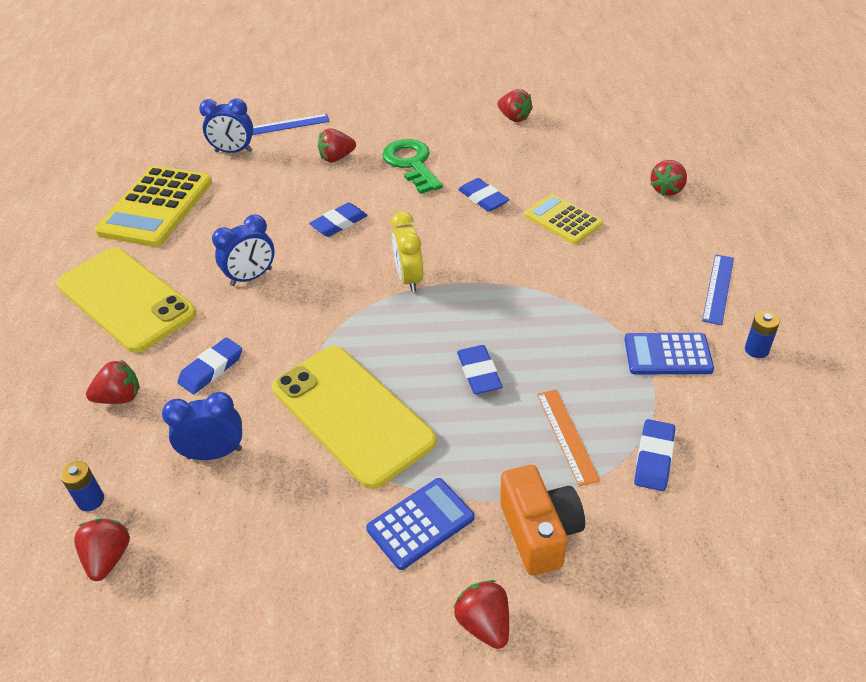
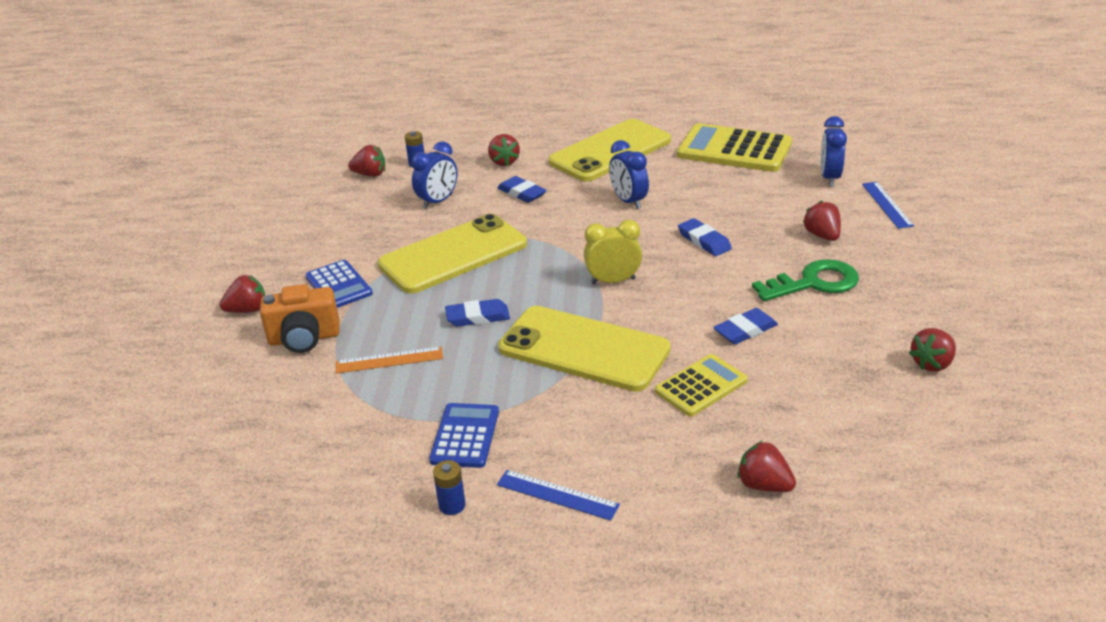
camera: 95 degrees right, 10 degrees down
blue clock [162,392,242,460] -> blue clock turned 45 degrees clockwise [412,141,458,209]
blue eraser [634,419,675,491] -> none
none -> yellow phone [498,306,671,392]

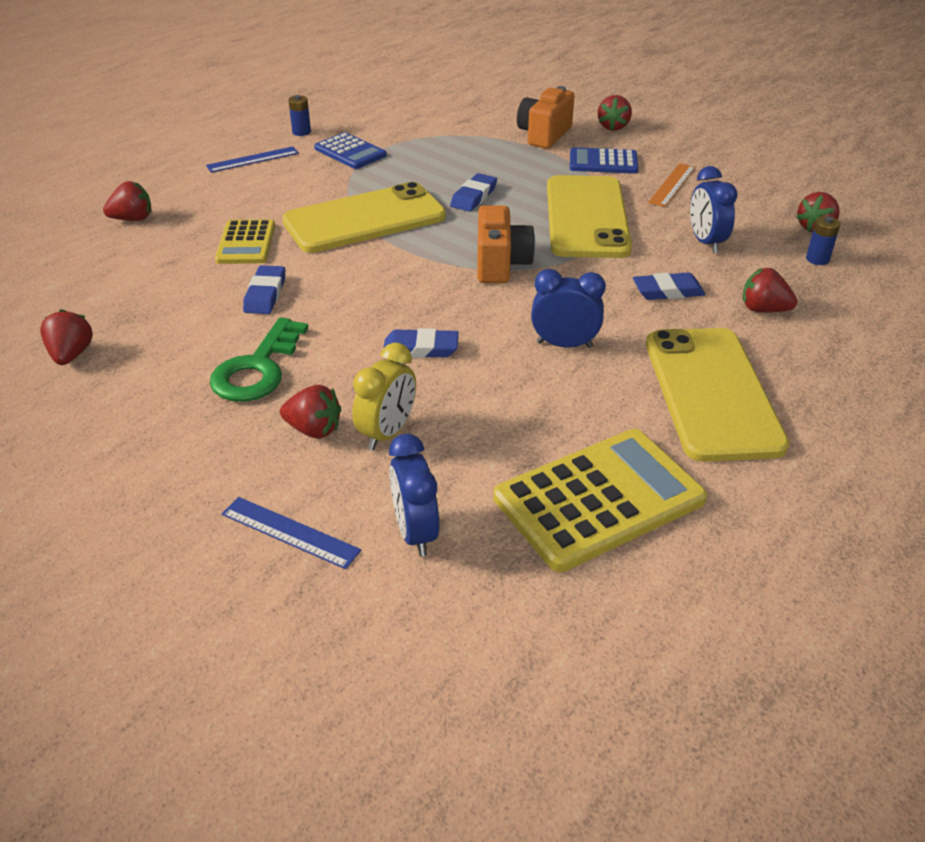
camera: 125 degrees right, 5 degrees up
orange ruler [336,346,443,374] -> orange ruler moved to [648,163,695,207]
yellow clock [584,220,642,284] -> yellow clock moved to [352,343,416,450]
blue clock [821,116,847,186] -> blue clock turned 150 degrees counterclockwise [389,434,439,557]
none -> orange camera [477,205,535,283]

